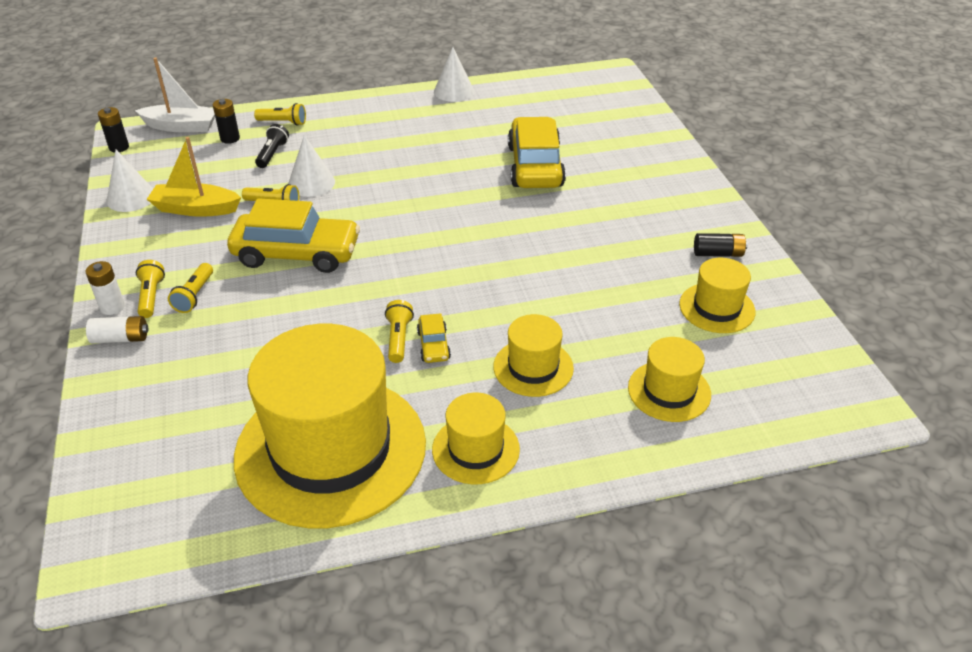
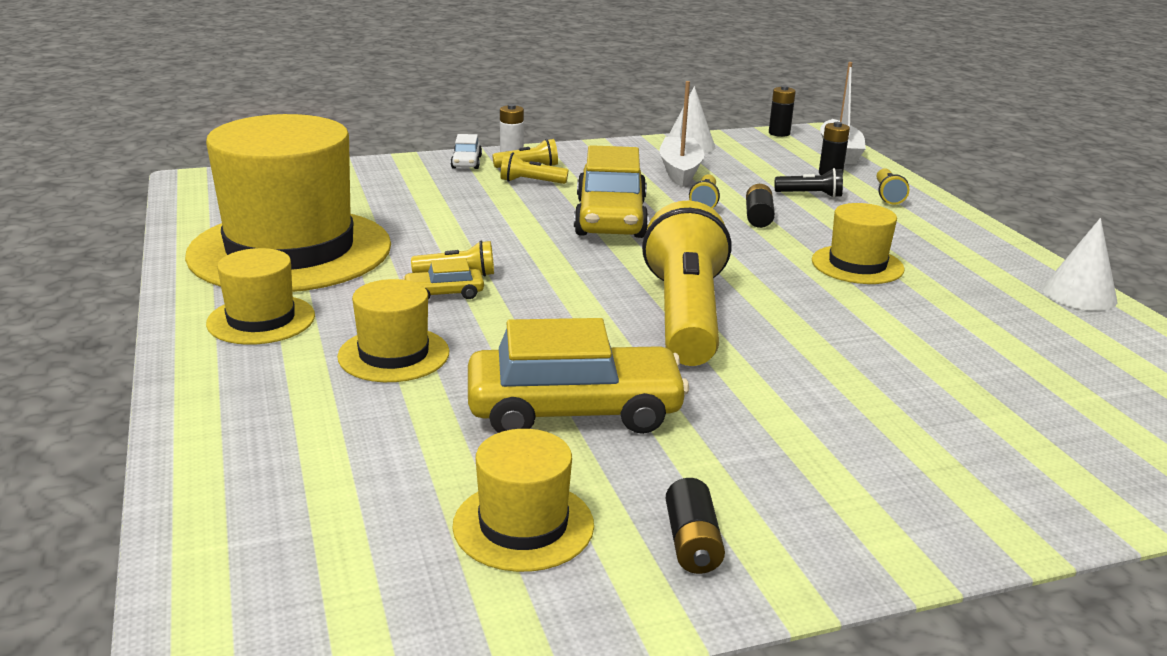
camera: 85 degrees right, 15 degrees down
white battery [86,316,148,343] -> white car [450,134,482,169]
yellow boat [146,137,241,217] -> white boat [660,81,704,187]
white cone [288,135,335,197] -> black battery [746,184,775,228]
yellow car [508,117,566,188] -> yellow car moved to [468,318,689,434]
yellow hat [628,337,711,422] -> yellow hat moved to [812,203,905,284]
none -> yellow flashlight [642,200,732,366]

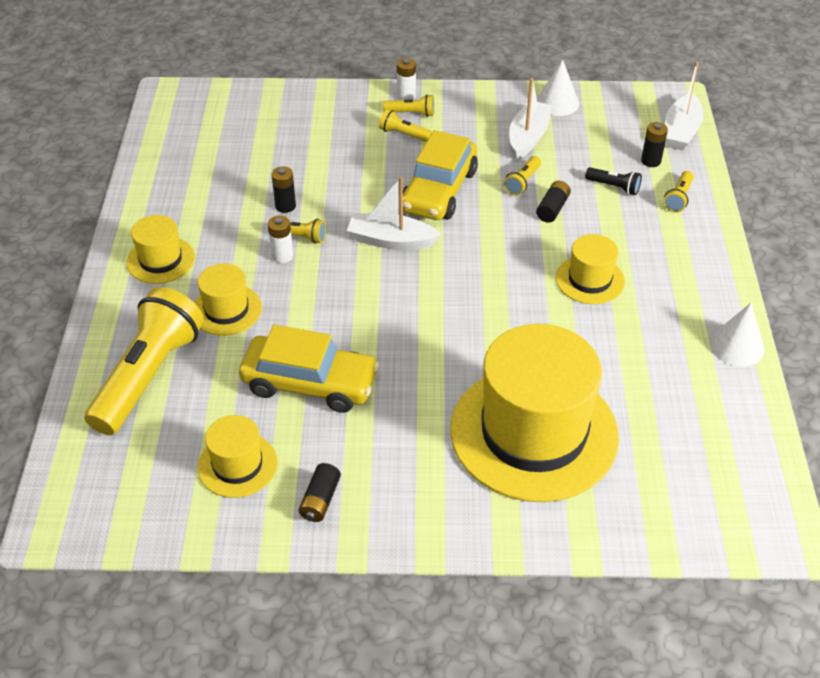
camera: 20 degrees right, 20 degrees up
yellow hat [185,114,391,292] -> yellow hat moved to [450,324,619,502]
yellow car [403,258,484,300] -> white battery [268,215,293,263]
white car [450,134,482,169] -> none
yellow flashlight [642,200,732,366] -> yellow flashlight moved to [85,287,204,435]
black battery [769,85,796,137] -> black battery moved to [272,166,296,213]
none -> white boat [347,176,441,250]

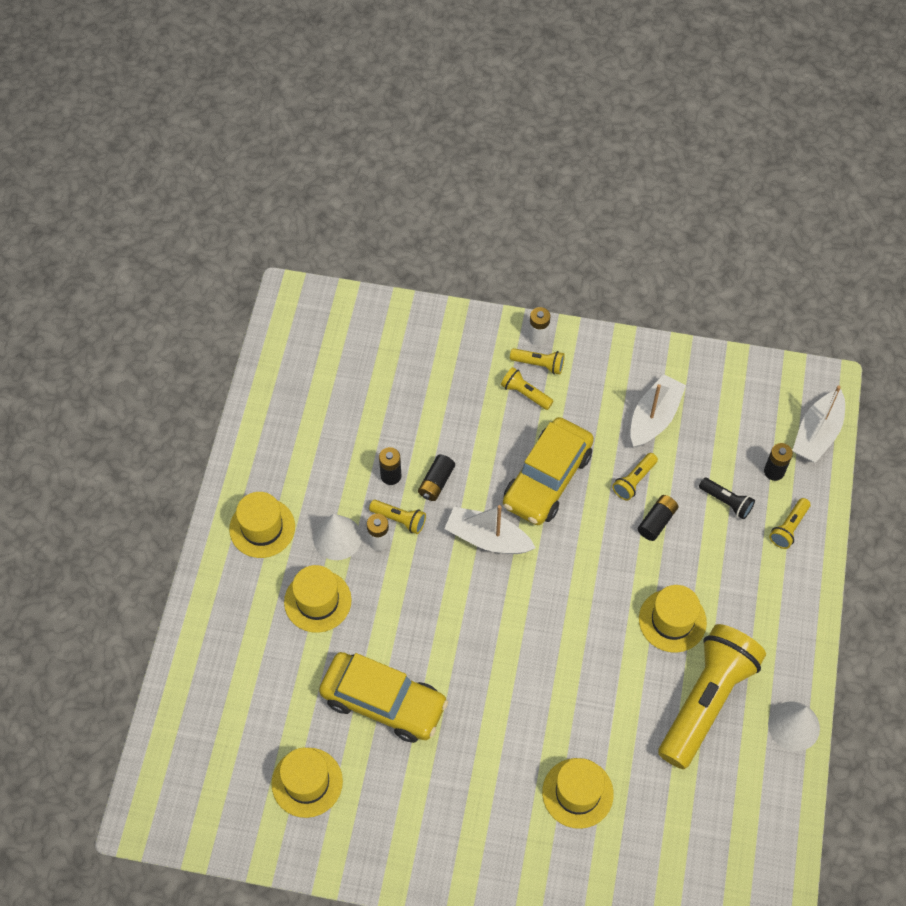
camera: 10 degrees right, 15 degrees up
yellow flashlight [85,287,204,435] -> yellow flashlight moved to [658,624,766,769]
black battery [299,463,341,522] -> black battery moved to [418,454,455,501]
yellow hat [450,324,619,502] -> yellow hat [542,758,614,829], size x0.46
white cone [537,59,579,116] -> white cone moved to [313,514,362,560]

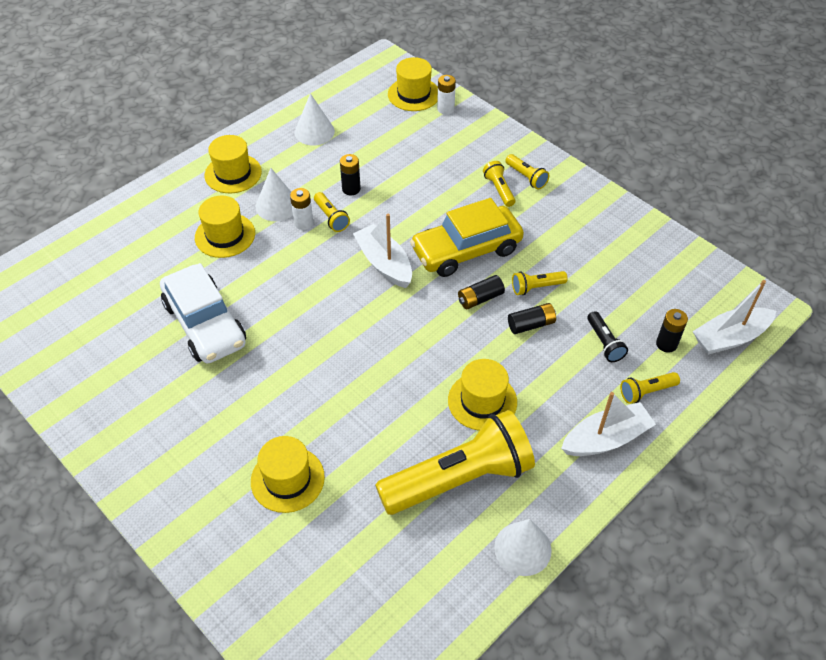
camera: 35 degrees right, 10 degrees down
yellow hat [271,748,343,818] -> yellow hat moved to [388,57,438,111]
yellow car [319,652,448,743] -> white car [160,263,246,363]
black battery [418,454,455,501] -> black battery moved to [458,275,505,309]
white battery [528,307,551,346] -> white battery moved to [437,75,456,114]
white boat [630,374,686,448] -> white boat moved to [561,392,656,456]
none -> white cone [294,93,335,145]

